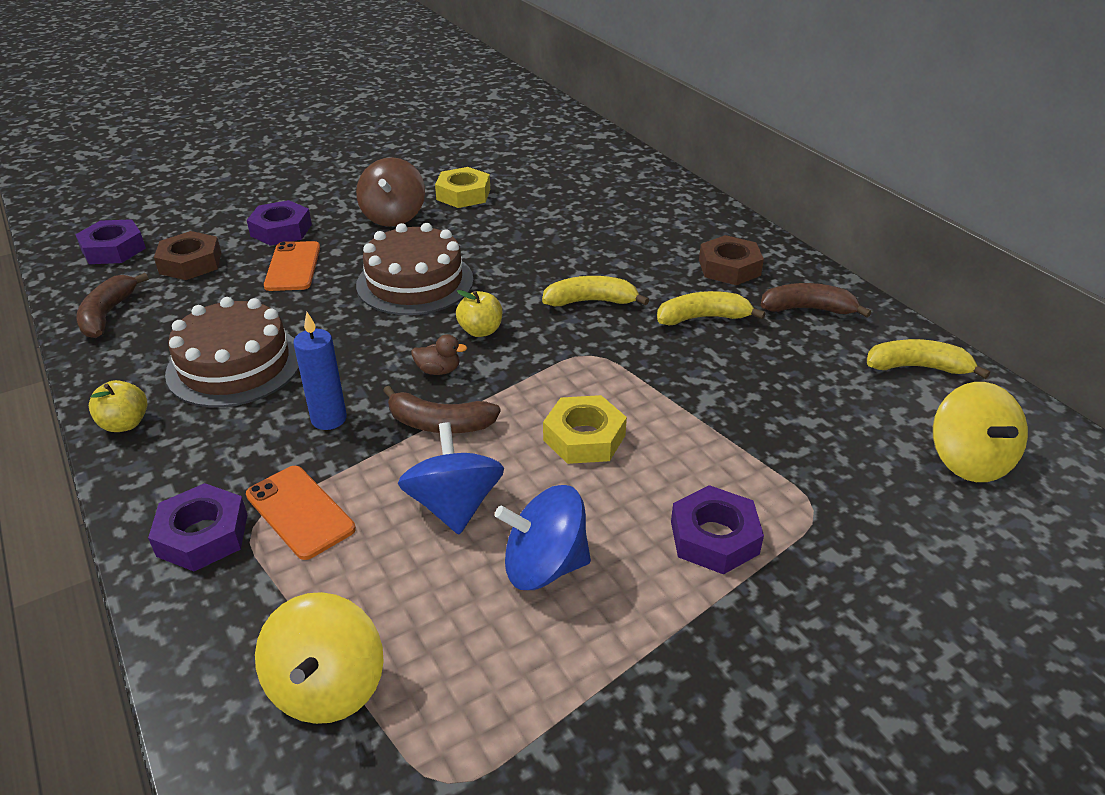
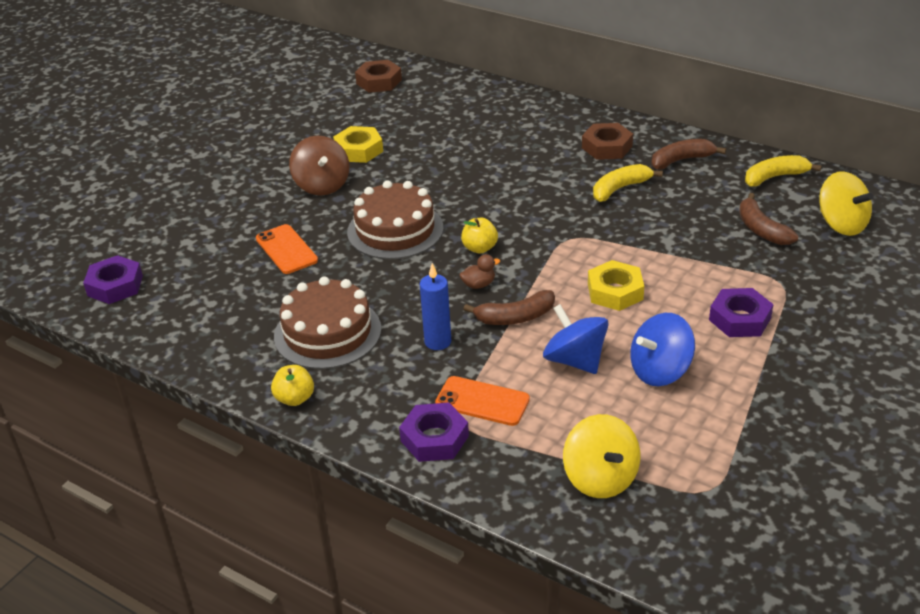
camera: 25 degrees left, 0 degrees up
brown banana [76,273,149,338] -> brown banana moved to [739,193,798,245]
brown nut [154,231,221,280] -> brown nut moved to [355,60,402,93]
purple nut [247,200,312,246] -> none
yellow banana [542,276,649,306] -> none

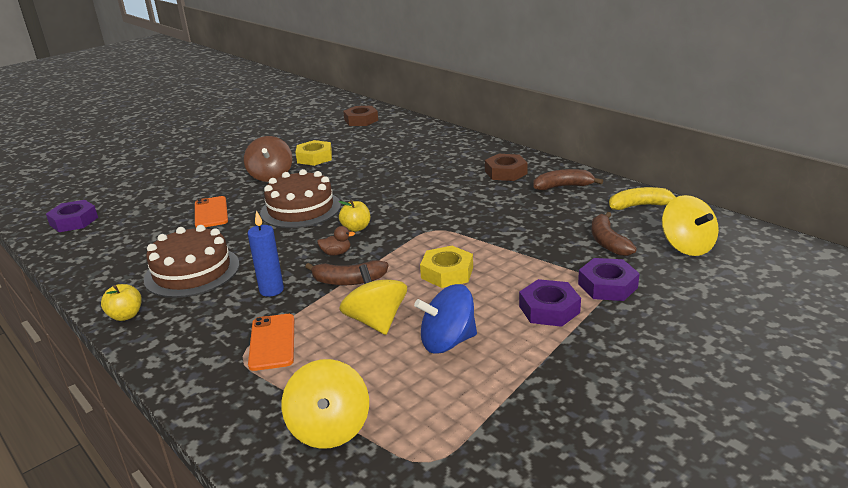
camera: 15 degrees right, 10 degrees down
purple nut [399,402,469,462] -> purple nut moved to [578,258,640,301]
orange phone [435,376,530,426] -> orange phone turned 45 degrees clockwise [248,314,294,371]
blue spinning top [543,304,609,374] -> yellow spinning top [339,264,407,335]
yellow banana [593,164,663,202] -> none

